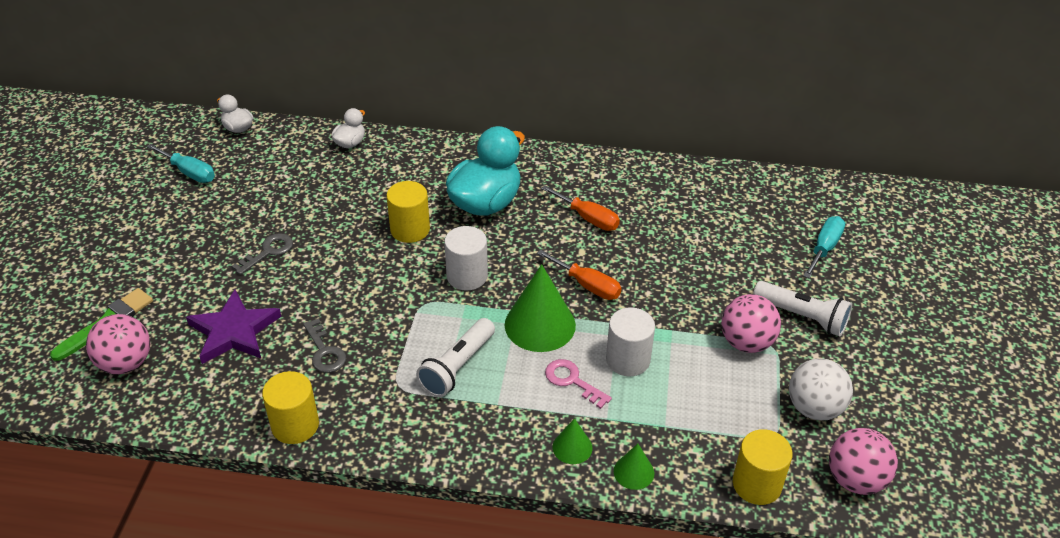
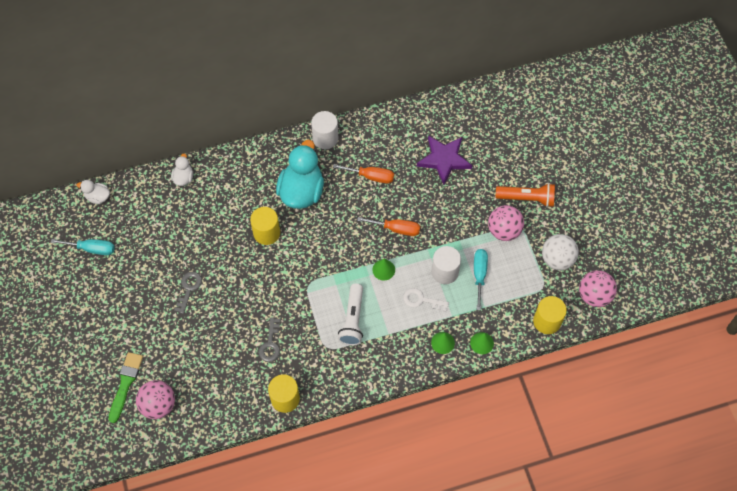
camera: 25 degrees left, 20 degrees up
purple star [186,290,282,364] -> purple star moved to [416,135,473,185]
grey key [303,318,346,373] -> grey key turned 60 degrees clockwise [259,318,280,362]
white cylinder [444,226,488,290] -> white cylinder moved to [311,111,338,149]
green cone [505,264,576,352] -> green cone [372,259,395,280], size x0.51
pink key [545,359,612,409] -> white key [403,288,449,312]
white flashlight [753,281,852,336] -> orange flashlight [495,183,555,207]
turquoise screwdriver [803,216,845,278] -> turquoise screwdriver moved to [474,249,488,310]

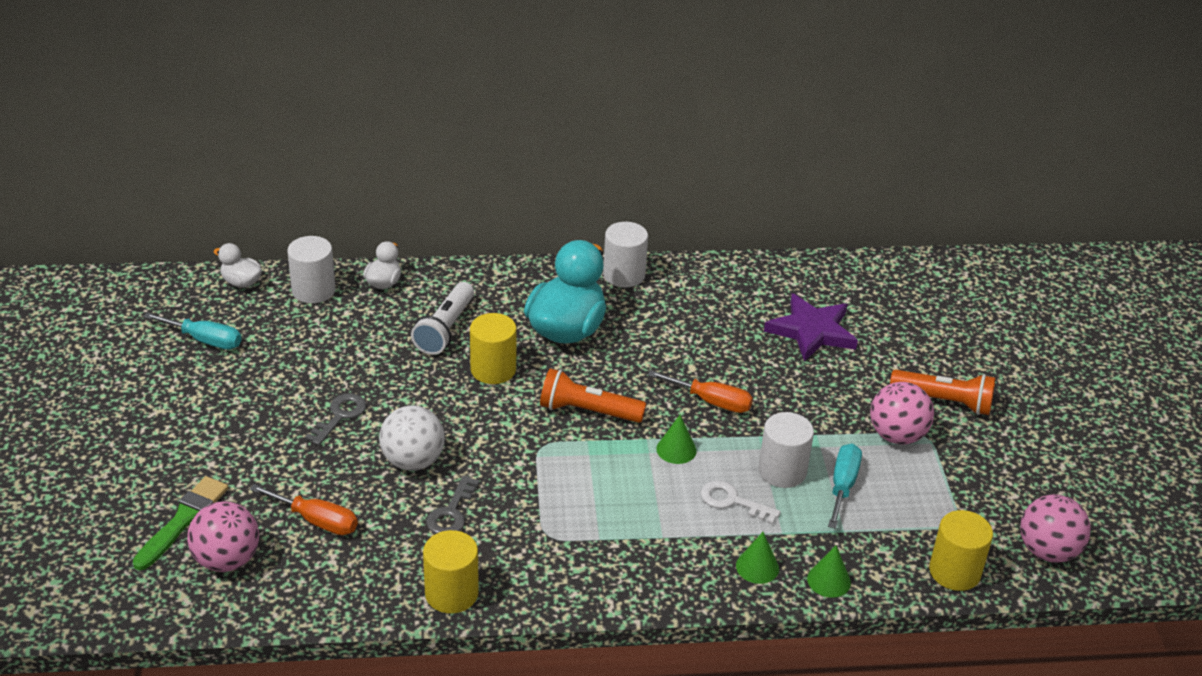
camera: 10 degrees right, 25 degrees down
orange screwdriver [333,164,394,184] -> orange screwdriver moved to [250,484,358,535]
white flashlight [338,283,363,345] -> white flashlight moved to [411,282,474,355]
white ball [542,234,579,270] -> white ball moved to [379,405,445,471]
none -> white cylinder [287,236,336,303]
none -> orange flashlight [540,368,646,423]

